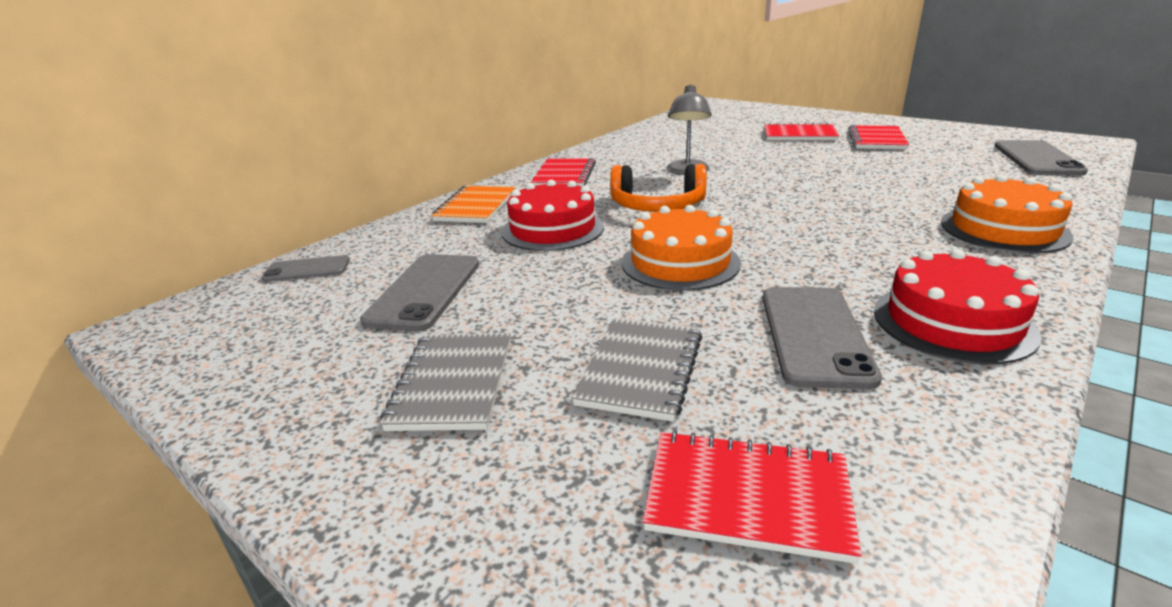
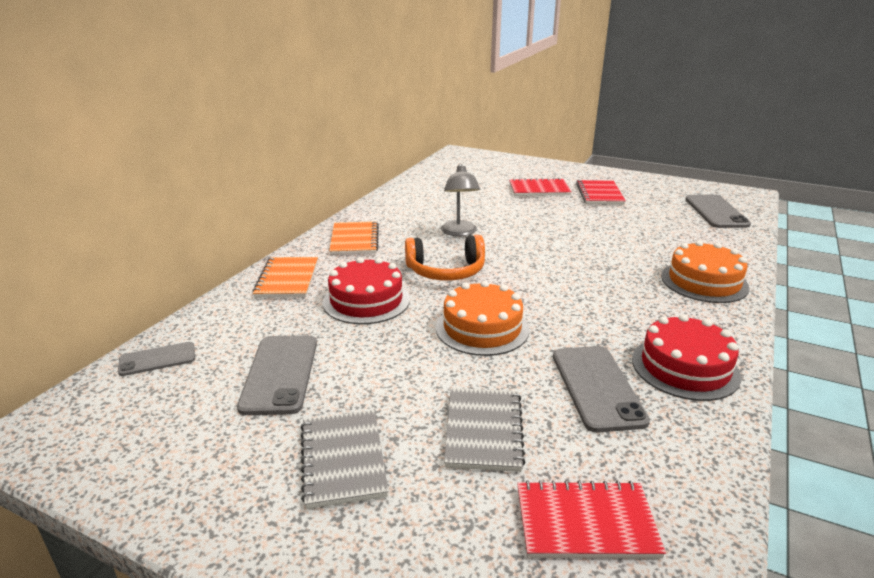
camera: 15 degrees left, 0 degrees up
red notebook [531,158,596,187] -> orange notebook [329,221,379,255]

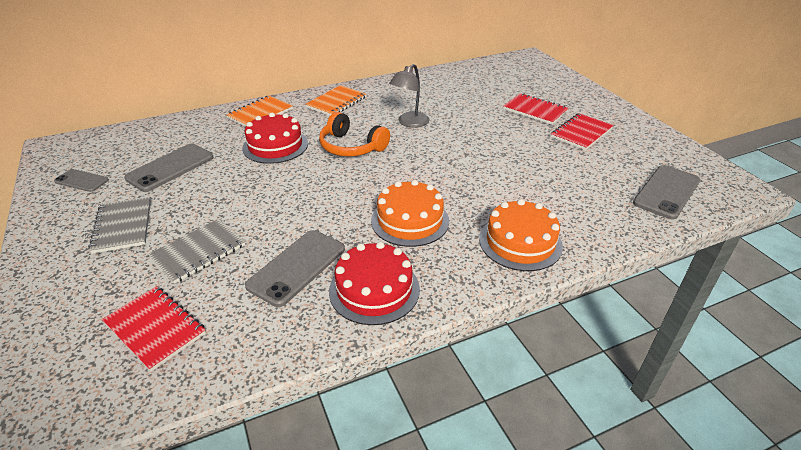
camera: 40 degrees right, 10 degrees up
grey phone [118,342,195,376] -> grey phone moved to [54,169,109,192]
grey notebook [301,410,388,509] -> grey notebook turned 45 degrees counterclockwise [88,197,151,254]
orange cake [436,281,529,356] -> orange cake moved to [371,180,449,247]

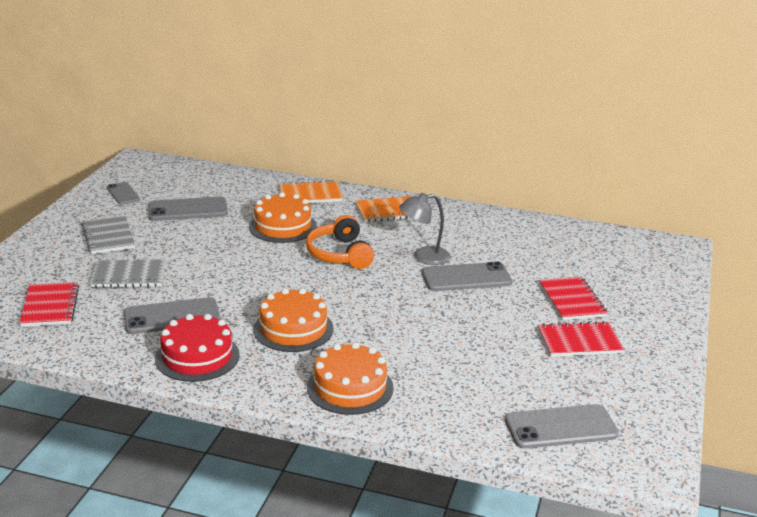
camera: 40 degrees right, 10 degrees down
grey notebook [88,197,151,254] -> grey notebook turned 45 degrees counterclockwise [82,216,135,254]
red cake [242,113,308,164] -> orange cake [249,192,317,243]
none -> grey phone [422,262,512,291]

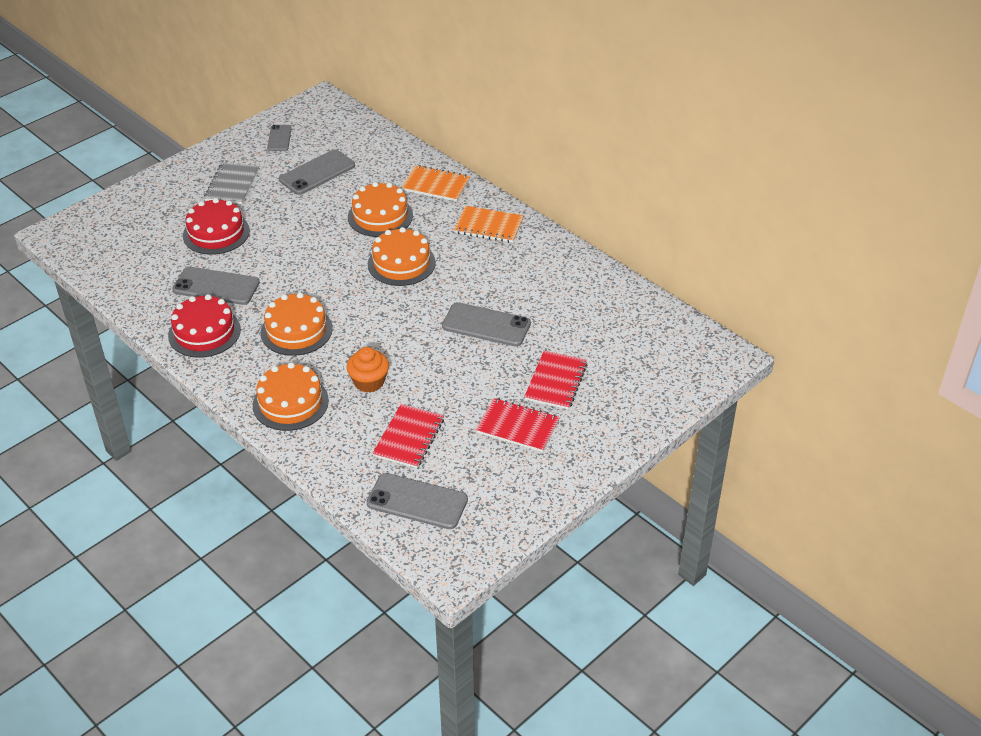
camera: 30 degrees right, 15 degrees up
red notebook [20,282,79,327] -> red notebook moved to [372,404,444,468]
grey notebook [90,259,165,288] -> red cake [183,198,250,255]
grey phone [148,197,228,221] -> grey phone turned 60 degrees counterclockwise [279,150,355,195]
orange headphones [306,215,374,269] -> orange cake [368,227,436,286]
grey lamp [399,193,451,265] -> none
none -> orange cupcake [347,347,389,393]

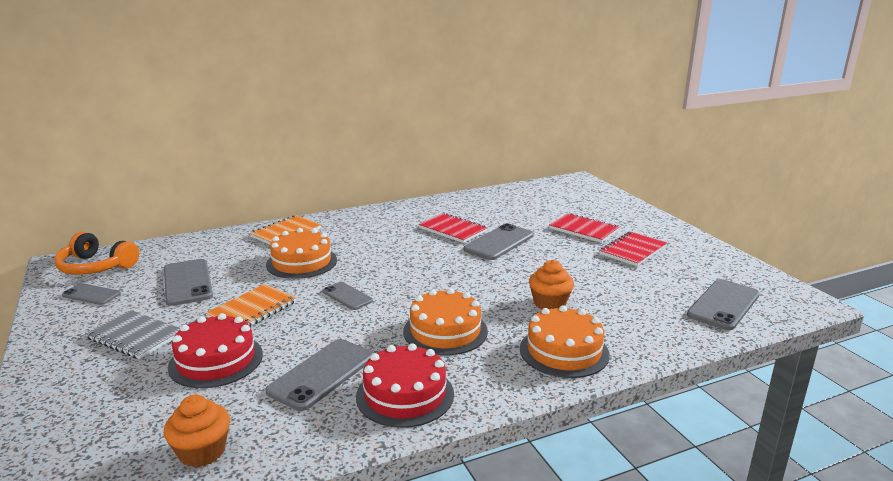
camera: 70 degrees left, 20 degrees down
orange cake [368,227,436,286] -> none
red notebook [372,404,444,468] -> red notebook moved to [418,213,488,243]
orange notebook [454,206,524,243] -> orange notebook moved to [205,284,297,327]
none -> orange headphones [54,232,139,275]
none -> orange cupcake [164,395,230,467]
none -> grey phone [323,282,373,310]

